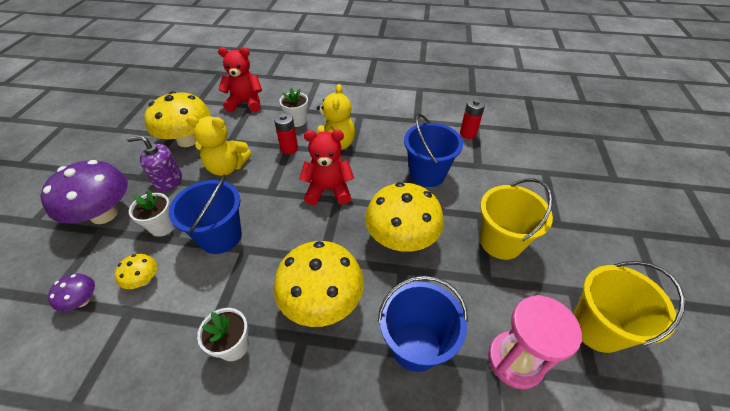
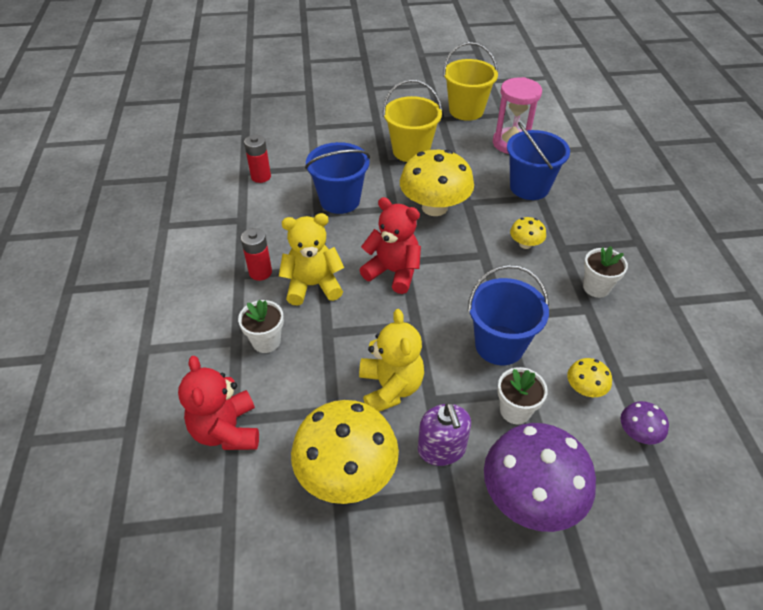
camera: 105 degrees left, 0 degrees up
red battery [274,113,298,154] -> red battery moved to [241,228,272,281]
yellow mushroom [274,241,364,327] -> yellow mushroom [510,217,546,249], size x0.46
red teddy bear [299,130,354,205] -> red teddy bear turned 135 degrees clockwise [360,197,421,294]

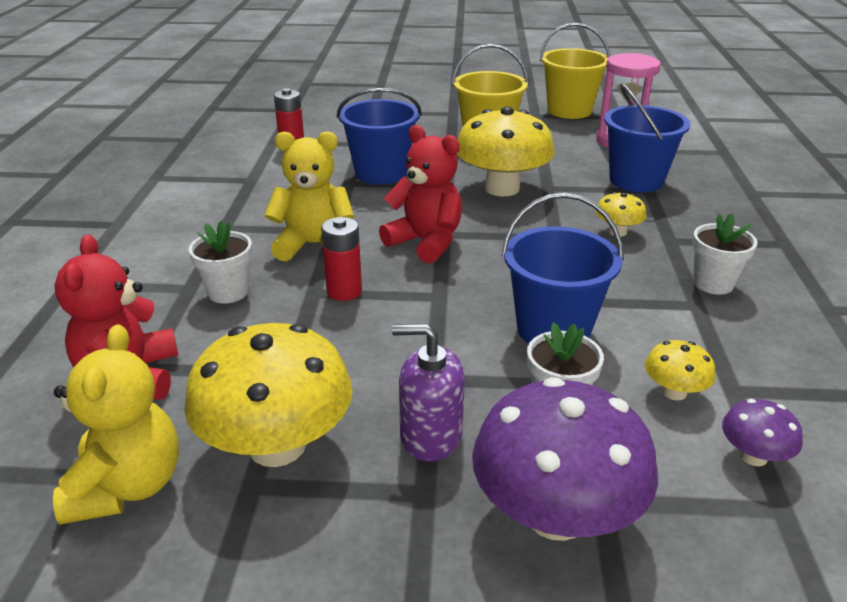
camera: 10 degrees right, 15 degrees down
red battery [241,228,272,281] -> red battery moved to [321,217,362,301]
yellow teddy bear [359,309,424,412] -> yellow teddy bear moved to [53,324,179,525]
purple soap dispenser [418,403,471,466] -> purple soap dispenser turned 105 degrees clockwise [392,323,465,462]

